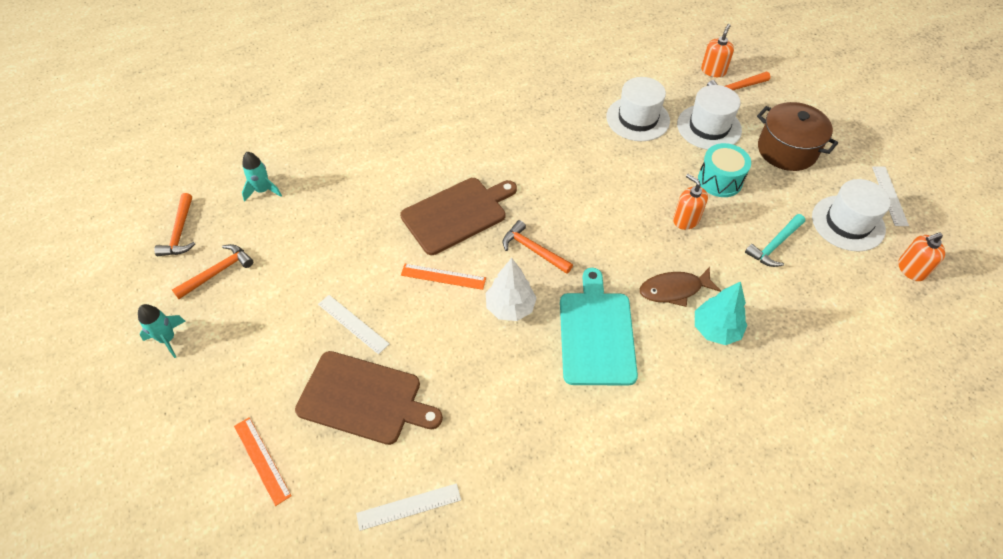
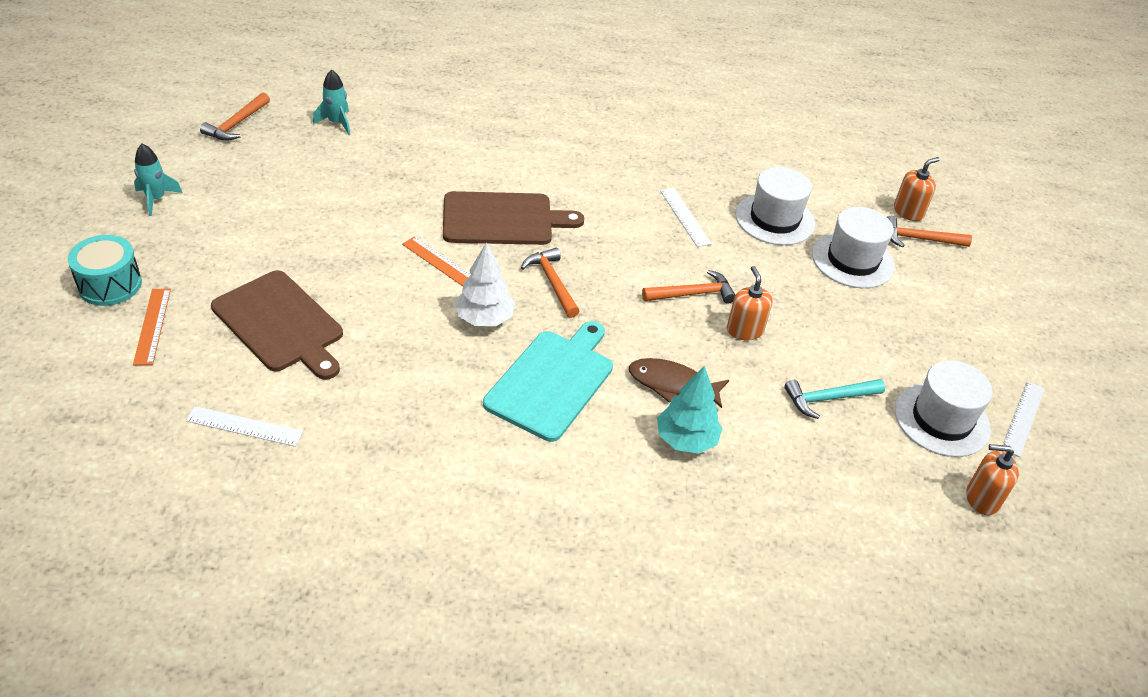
camera: 25 degrees right, 10 degrees down
orange hammer [172,244,253,299] -> orange hammer moved to [642,270,735,304]
white ruler [318,295,390,354] -> white ruler moved to [660,188,712,247]
turquoise drum [698,143,751,197] -> turquoise drum moved to [68,235,142,306]
brown pot [757,102,838,171] -> none

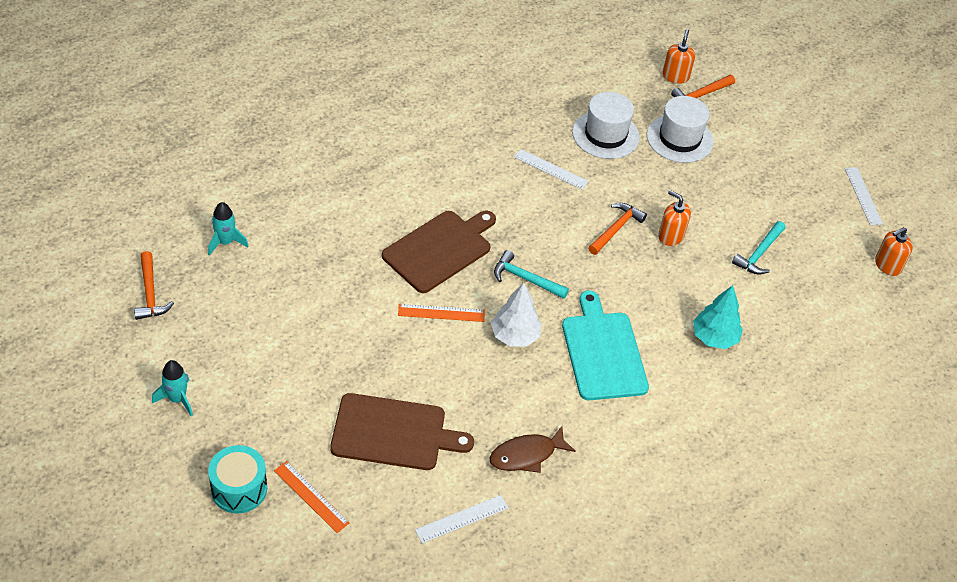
camera: 40 degrees left, 5 degrees up
orange hammer [521,248,579,318] -> turquoise hammer [494,250,569,299]
brown fish [629,358,729,408] -> brown fish moved to [489,426,576,473]
white hat [895,360,993,457] -> none

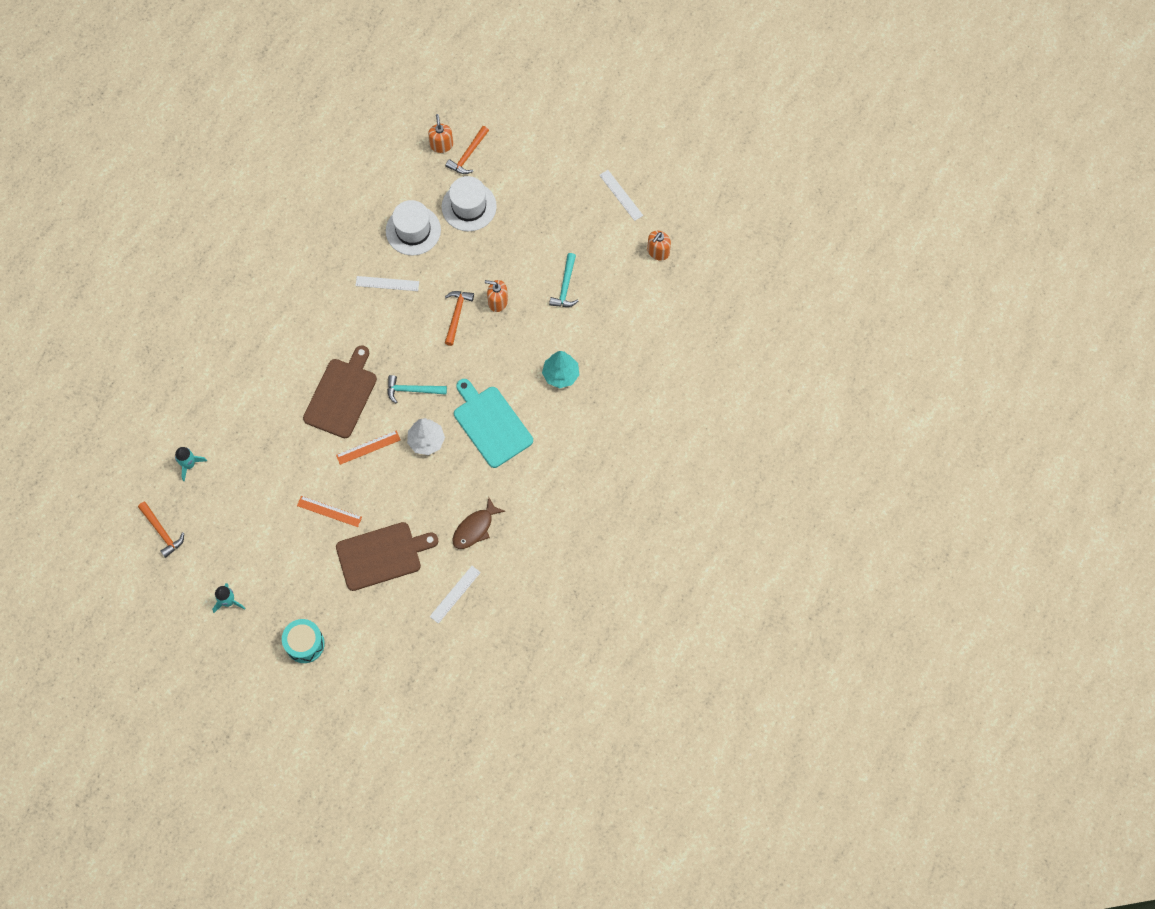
camera: 20 degrees left, 20 degrees up
orange ruler [274,461,350,533] -> orange ruler moved to [297,496,362,527]

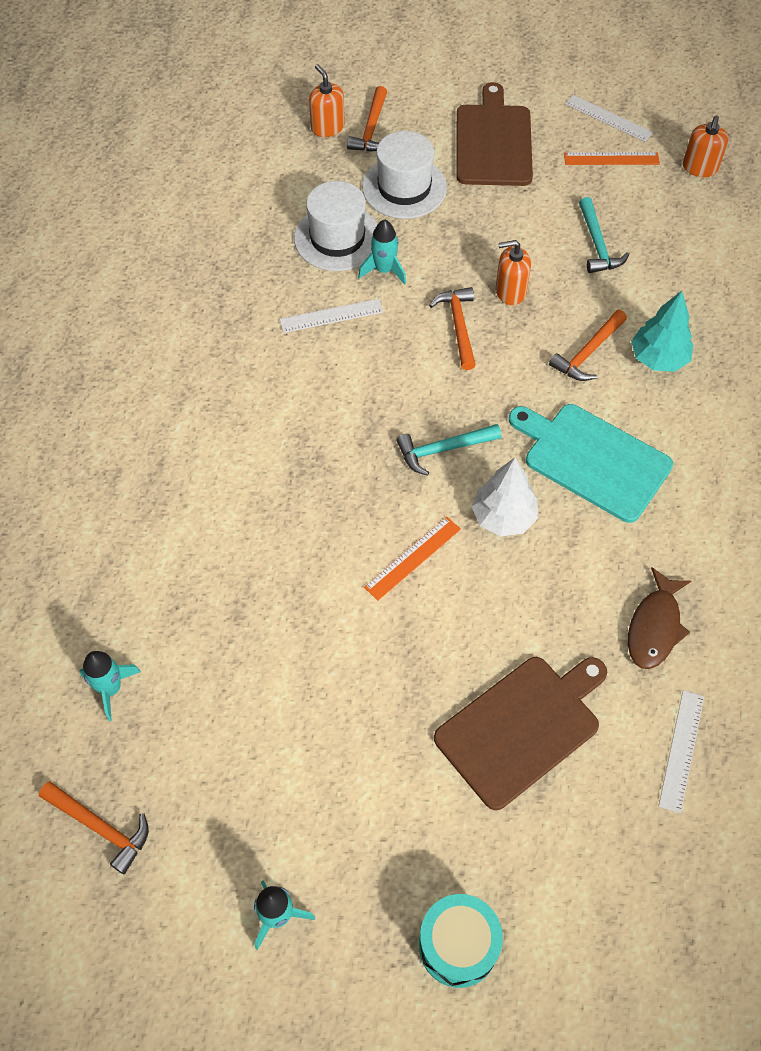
camera: 20 degrees left, 10 degrees down
orange ruler [297,496,362,527] -> orange ruler moved to [564,152,660,165]
brown cutting board [303,345,377,438] -> brown cutting board moved to [456,82,533,186]
none -> turquoise rocket [358,219,406,284]
none -> orange hammer [549,310,627,381]

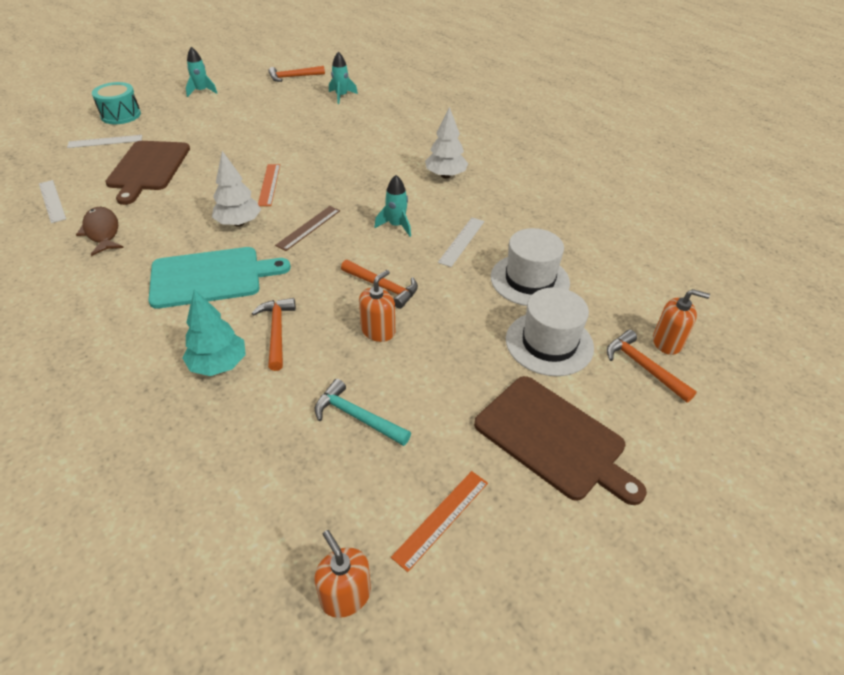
camera: 130 degrees right, 15 degrees down
turquoise rocket [358,219,406,284] -> turquoise rocket moved to [374,175,411,237]
turquoise hammer [396,424,501,476] -> brown ruler [275,206,340,251]
white ruler [565,95,653,142] -> white ruler moved to [67,135,142,148]
none -> white tree [425,107,468,178]

